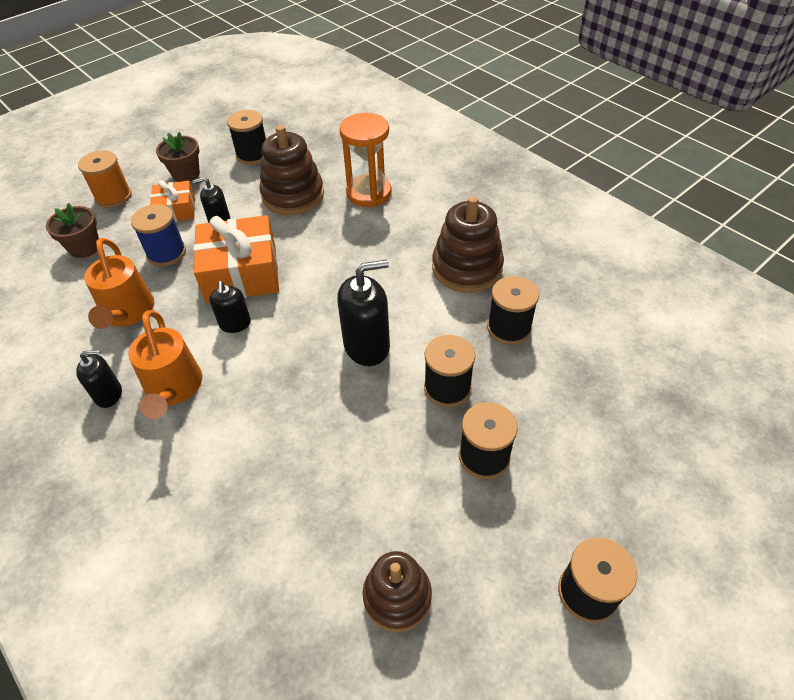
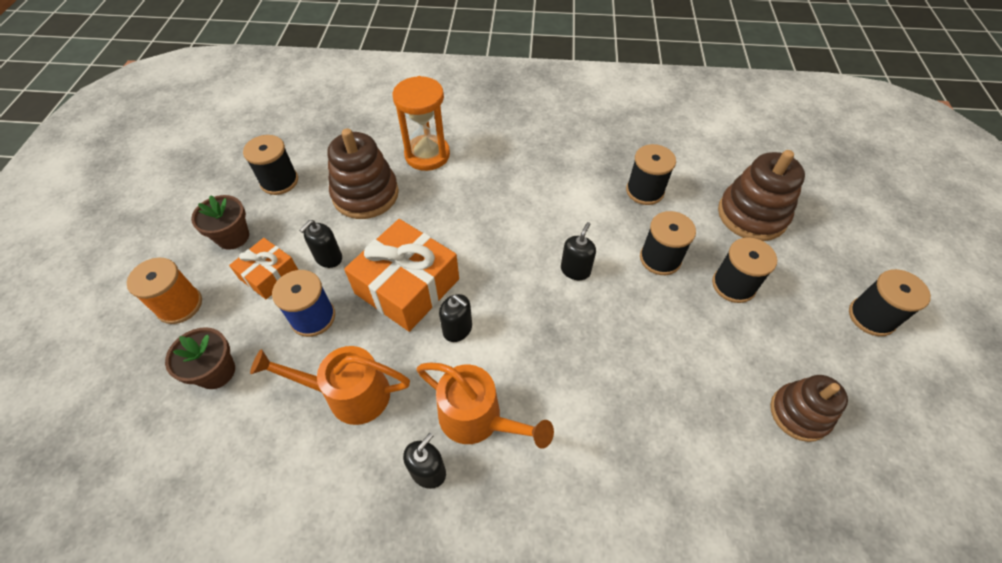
camera: 45 degrees left, 5 degrees up
orange watering can [84,238,154,329] -> orange watering can turned 150 degrees clockwise [250,346,410,425]
black soap dispenser [337,260,390,366] -> black soap dispenser [561,222,596,280], size x0.59
brown stacking toy [432,196,504,293] -> brown stacking toy moved to [718,150,805,241]

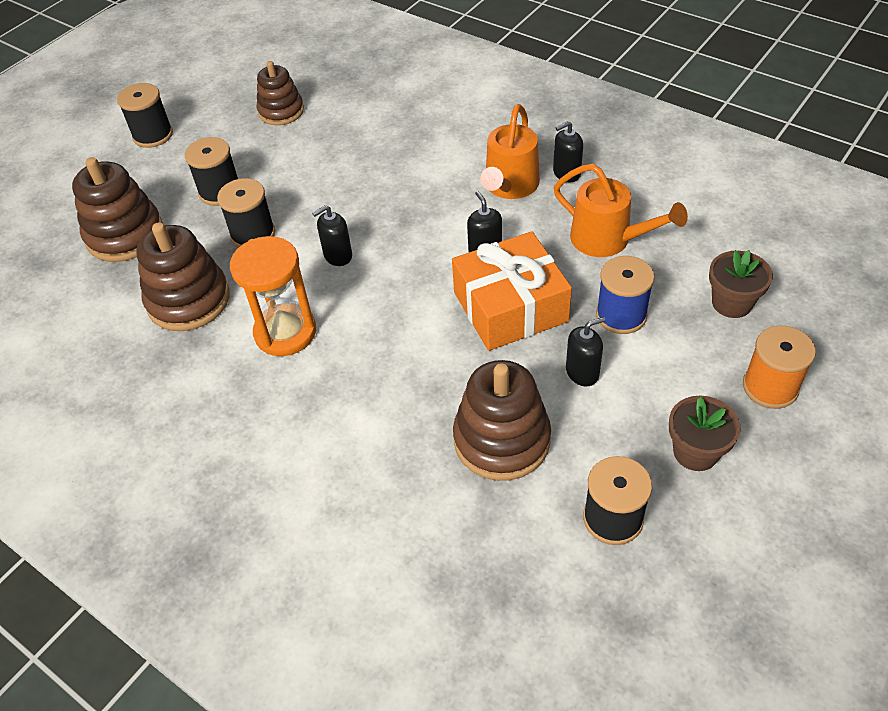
camera: 145 degrees left, 5 degrees down
orange gift [229,238,298,299] -> none
orange hourglass [392,76,450,171] -> orange hourglass moved to [230,236,316,356]
orange watering can [417,363,554,449] -> orange watering can turned 135 degrees counterclockwise [480,104,540,199]
black spool [626,144,676,205] -> brown stacking toy [137,222,229,331]

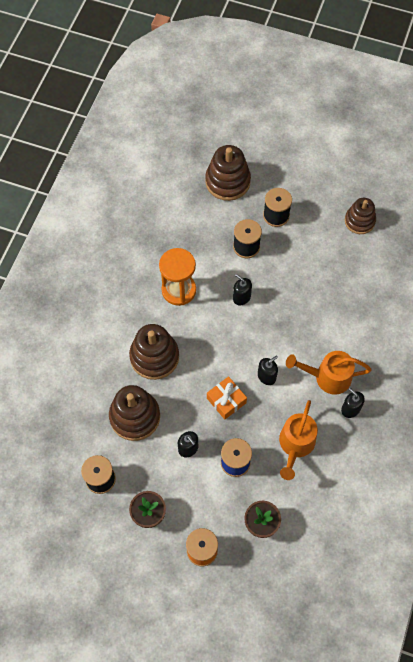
camera: 70 degrees right, 15 degrees up
black spool [117,83,173,148] -> none
brown stacking toy [137,222,229,331] -> brown stacking toy moved to [129,324,179,380]
orange gift [452,231,572,351] -> orange gift [207,376,247,420], size x0.57

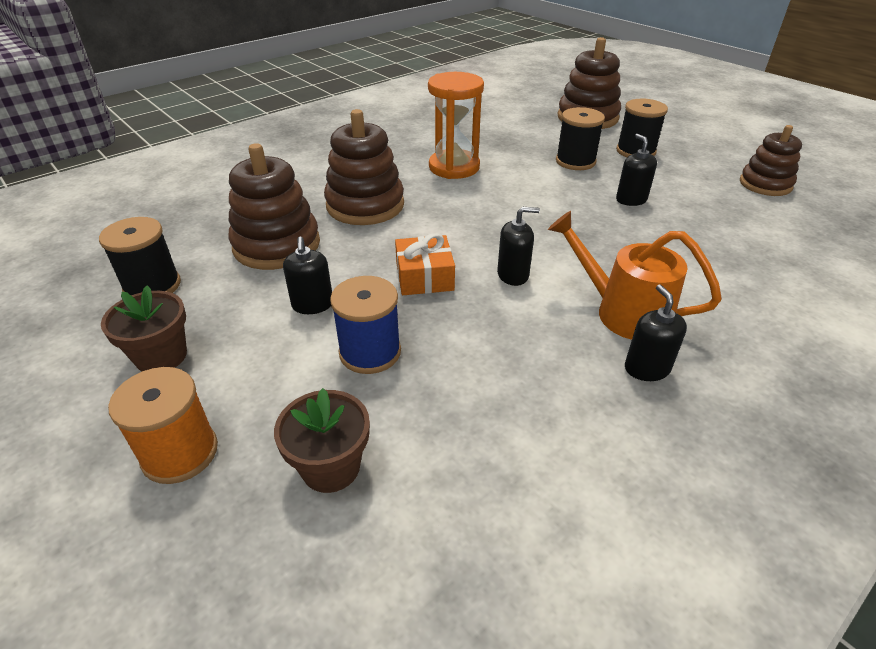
camera: 30 degrees right, 25 degrees down
black soap dispenser [233,274,252,306] -> black soap dispenser moved to [616,134,657,206]
orange watering can [279,400,318,480] -> none

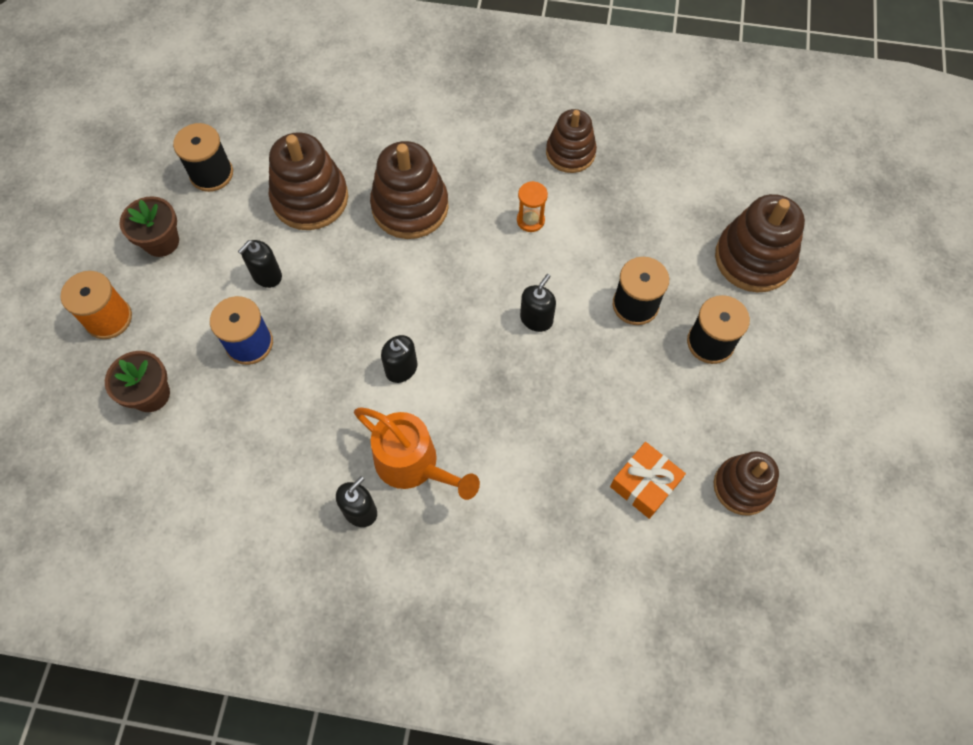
camera: 50 degrees right, 25 degrees up
orange gift [395,233,455,295] -> orange gift moved to [610,442,686,519]
orange hourglass [428,72,484,179] -> orange hourglass [517,181,548,232], size x0.50
orange watering can [548,211,722,340] -> orange watering can turned 135 degrees clockwise [354,407,480,500]
black soap dispenser [616,134,657,206] -> black soap dispenser moved to [520,274,556,332]
none -> brown stacking toy [546,109,597,173]

